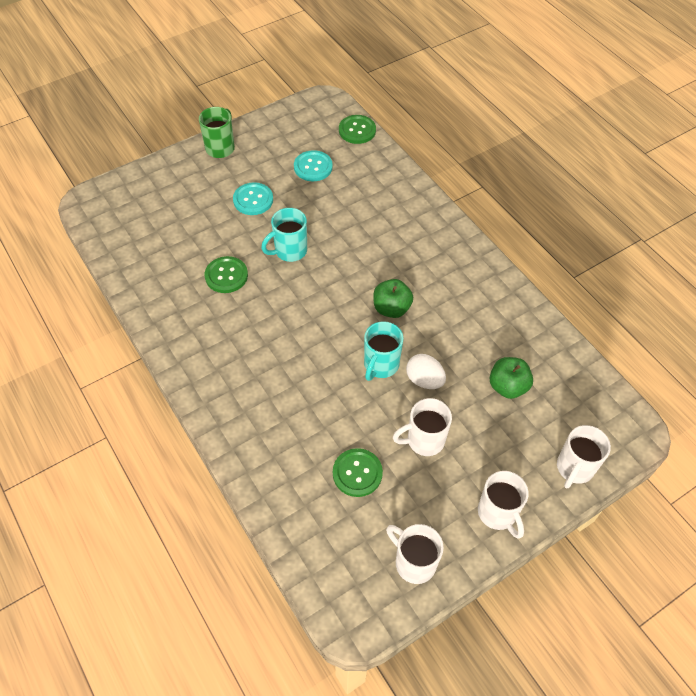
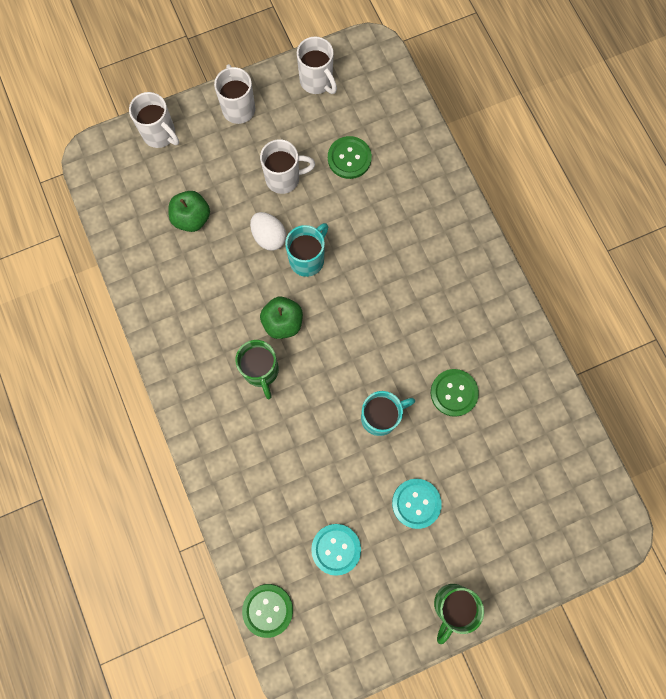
camera: 170 degrees left, 20 degrees up
white mug [557,425,611,488] -> white mug turned 90 degrees clockwise [129,92,179,148]
none -> green mug [235,340,279,399]

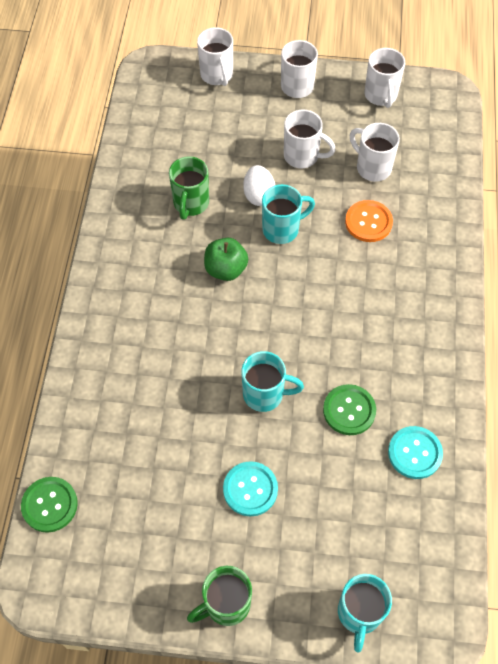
camera: 30 degrees right, 15 degrees down
green apple [168,191,210,232] -> none
green mug [235,340,279,399] -> green mug moved to [169,156,209,220]
turquoise button [311,524,361,576] -> turquoise button moved to [388,426,443,479]
green button [328,136,372,179] -> white mug [350,123,400,182]
none -> turquoise mug [338,574,392,653]
none -> orange button [345,200,393,242]

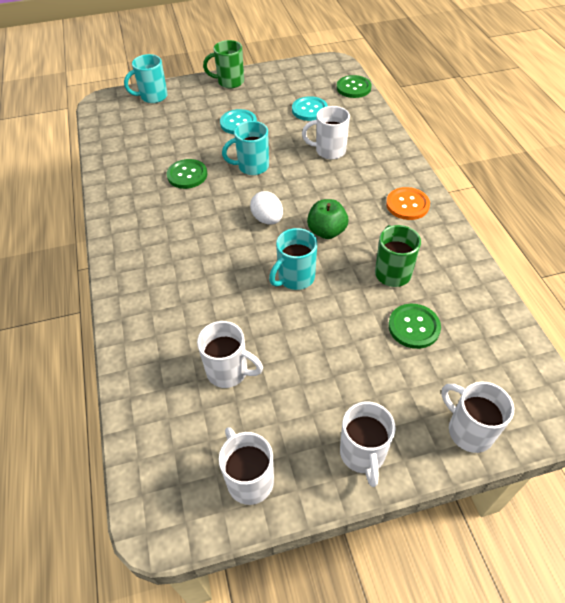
camera: 160 degrees right, 10 degrees down
green mug [187,566,252,626] -> green mug turned 135 degrees counterclockwise [203,40,244,88]
white egg [243,165,275,206] -> white egg moved to [250,191,283,224]
white mug [284,110,336,168] -> white mug moved to [302,106,350,159]
turquoise mug [338,574,392,653] -> turquoise mug turned 105 degrees counterclockwise [124,54,168,103]
orange button [345,200,393,242] -> orange button moved to [386,187,430,220]
turquoise button [388,426,443,479] -> turquoise button moved to [292,96,328,121]
none -> green button [388,304,441,349]

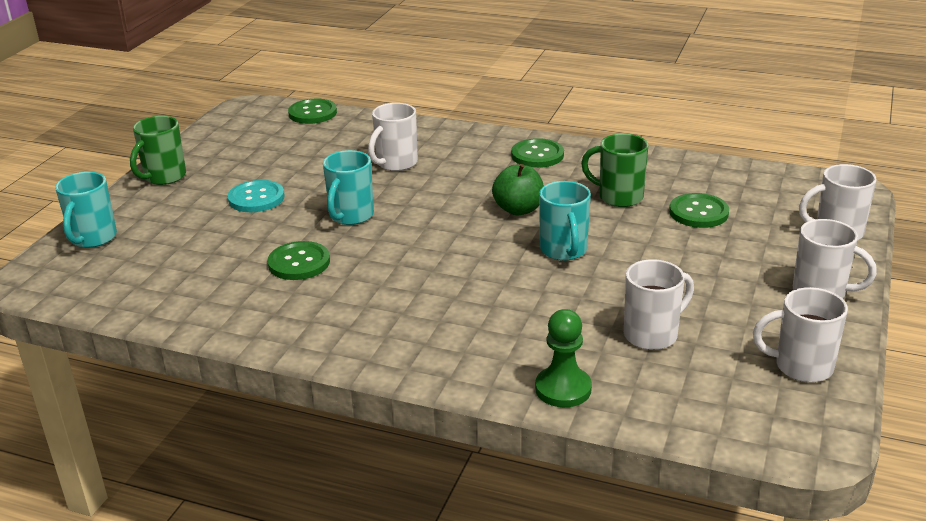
camera: 55 degrees left, 20 degrees down
white egg [250,191,283,224] -> none
turquoise button [292,96,328,121] -> none
orange button [386,187,430,220] -> green button [511,138,564,168]
none -> green pawn [535,309,592,407]

